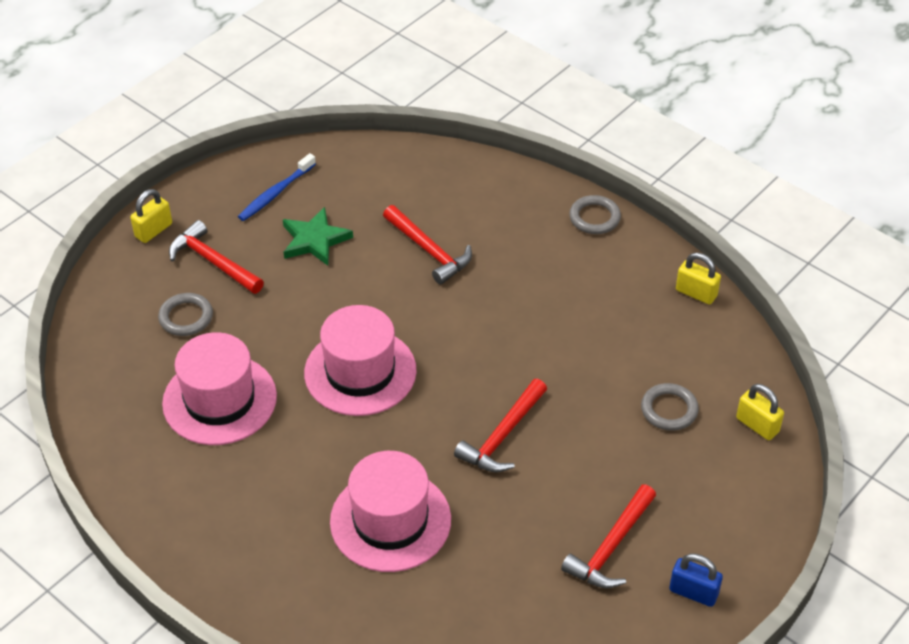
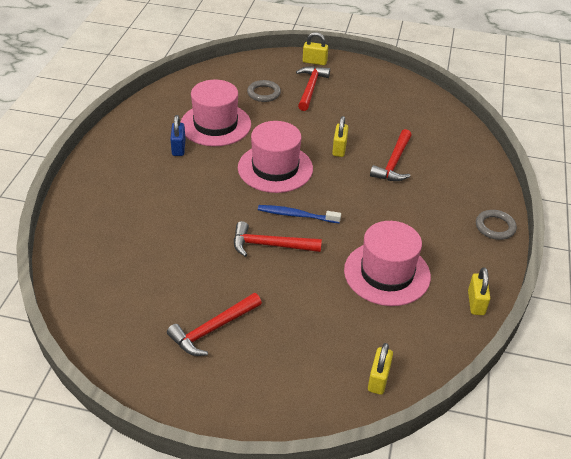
camera: 60 degrees right, 5 degrees down
blue toothbrush [238,153,316,221] -> blue toothbrush moved to [258,205,341,223]
green star [283,207,353,266] -> none
pink hat [330,451,451,572] -> pink hat moved to [344,221,431,306]
red hammer [561,484,656,588] -> red hammer turned 45 degrees counterclockwise [167,293,262,356]
grey ring [641,383,699,431] -> none
blue padlock [669,554,723,607] -> blue padlock moved to [170,115,185,156]
none -> yellow padlock [332,116,348,157]

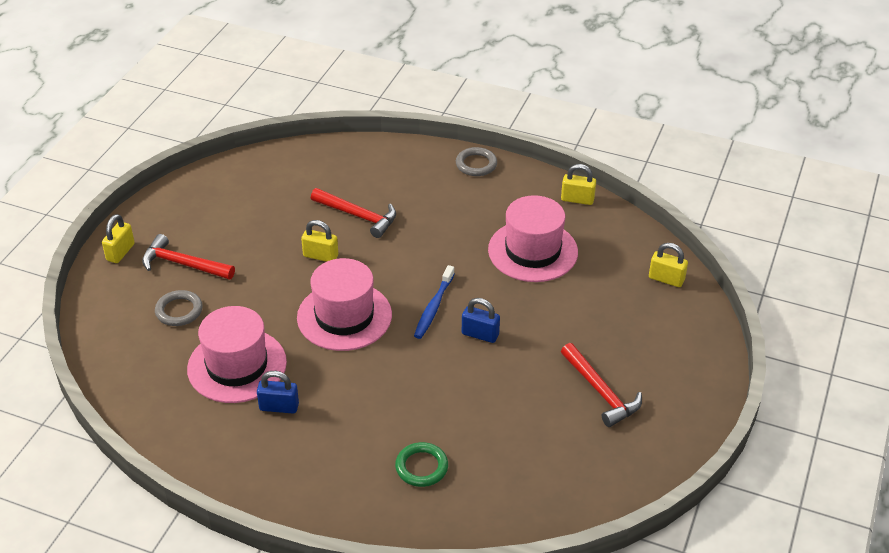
camera: 80 degrees left, 0 degrees up
red hammer [234,221,322,257] -> blue padlock [462,298,500,343]
none -> green ring [395,442,448,487]

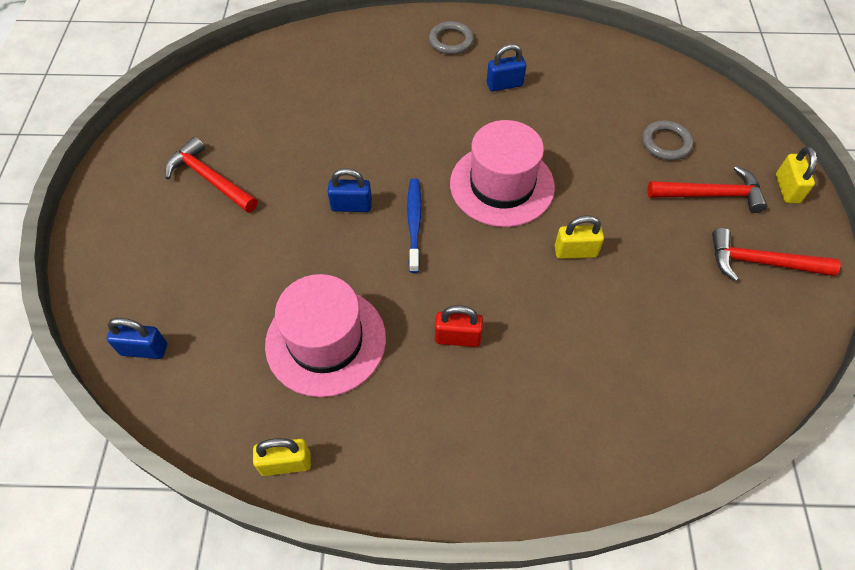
camera: 160 degrees right, 15 degrees up
pink hat [187,306,287,403] -> none
red hammer [311,188,396,238] -> red hammer moved to [712,228,841,282]
green ring [395,442,448,487] -> none
grey ring [456,147,497,176] -> grey ring moved to [429,21,474,55]
yellow padlock [649,243,688,287] -> blue padlock [107,318,167,359]
none -> red padlock [435,305,483,347]

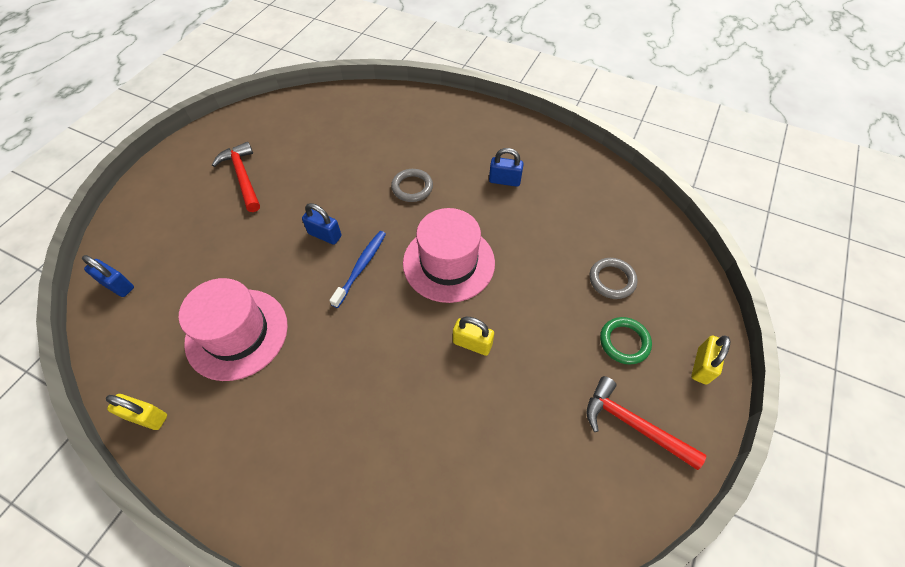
camera: 25 degrees right, 0 degrees up
grey ring [429,21,474,55] -> grey ring moved to [391,169,433,202]
red padlock [435,305,483,347] -> none
red hammer [647,166,767,213] -> green ring [600,317,652,364]

